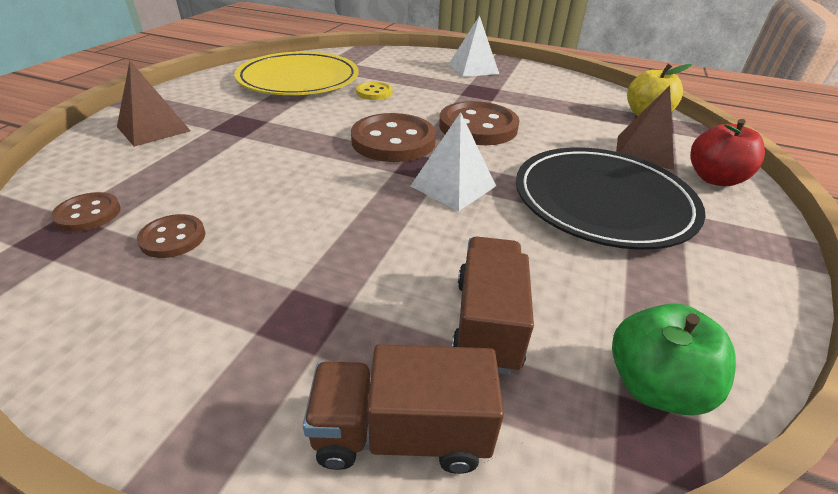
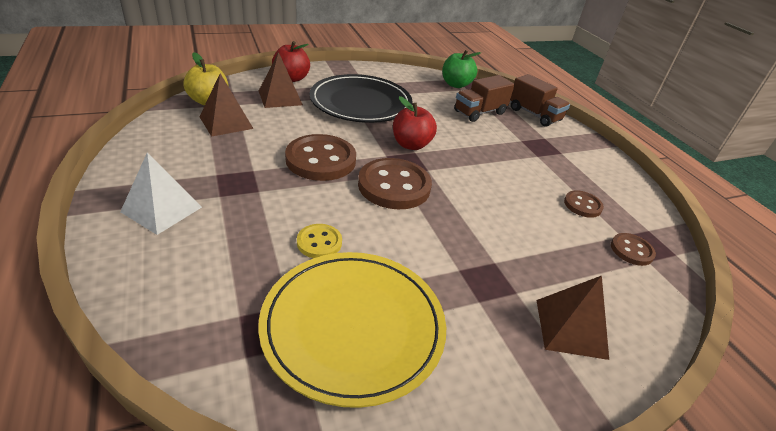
camera: 135 degrees left, 0 degrees up
white pyramid [411,112,496,211] -> red apple [393,96,437,150]
none -> brown pyramid [200,73,254,137]

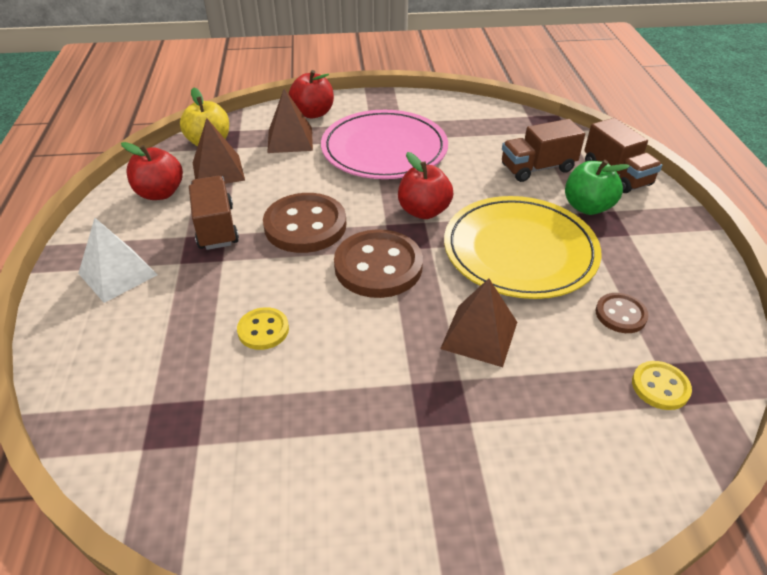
camera: 20 degrees right, 5 degrees up
yellow plate [258,252,446,408] -> yellow plate moved to [444,196,601,299]
black plate [310,74,413,123] -> pink plate [321,110,448,179]
green apple [442,50,481,88] -> green apple moved to [565,160,630,215]
brown pyramid [537,275,609,360] -> brown pyramid moved to [440,278,517,367]
brown button [611,233,656,266] -> yellow button [632,361,692,410]
none -> red apple [121,142,183,200]
none -> brown truck [189,176,239,250]

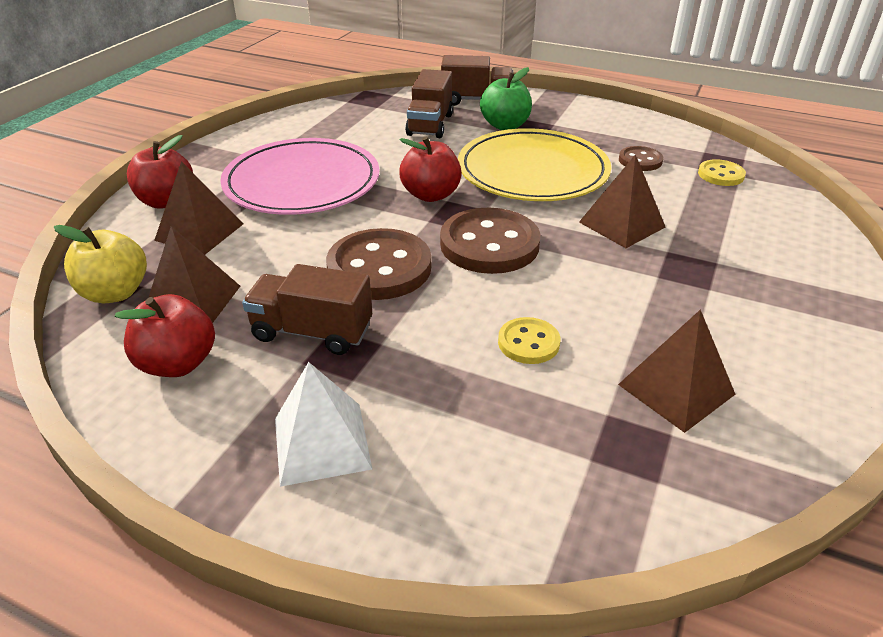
camera: 60 degrees left, 5 degrees down
none -> brown pyramid [618,310,736,433]

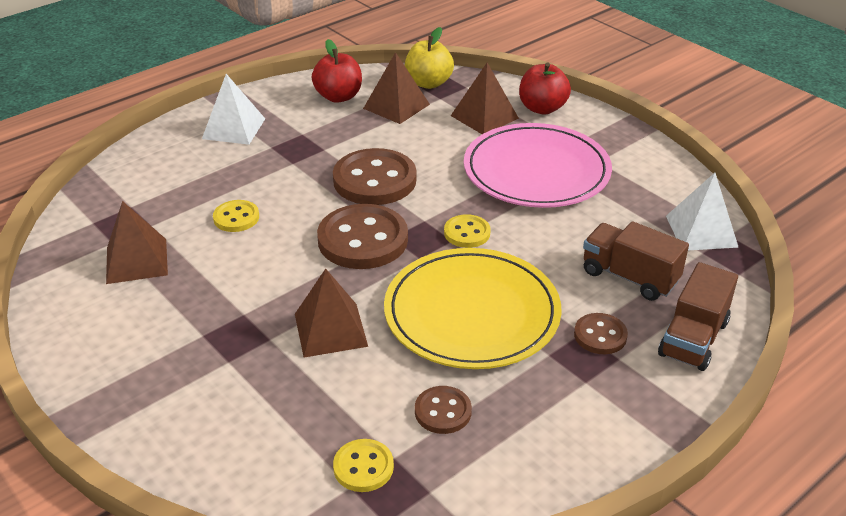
camera: 115 degrees right, 0 degrees up
brown truck [242,264,372,355] -> none
red apple [399,136,462,202] -> yellow button [444,214,491,248]
green apple [480,67,532,130] -> brown button [574,313,628,354]
none -> white pyramid [666,173,739,250]

